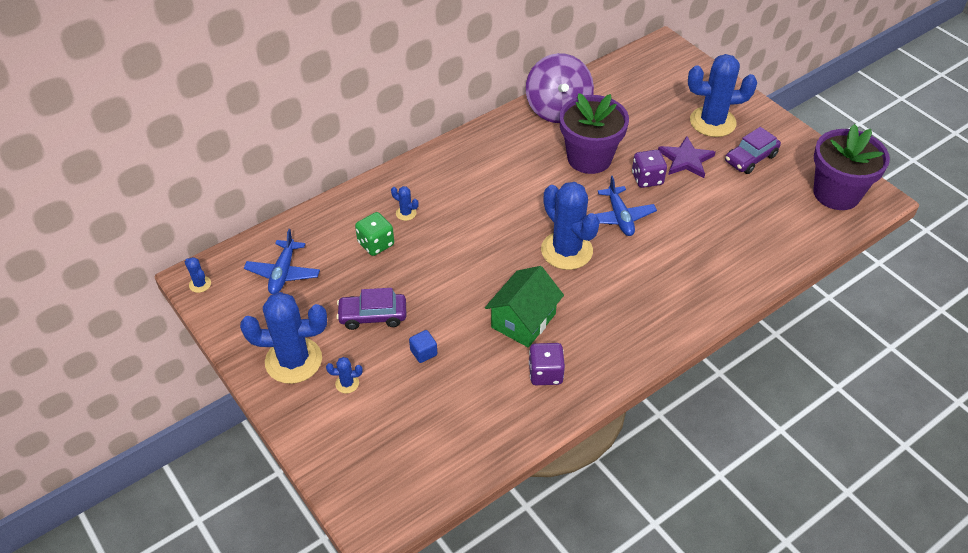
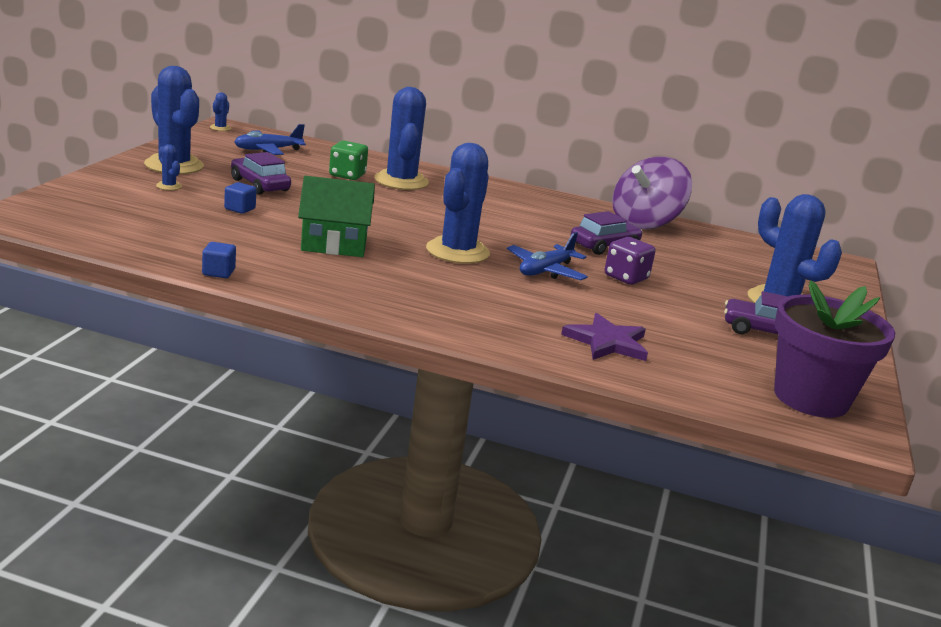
camera: 50 degrees right, 25 degrees down
blue cactus [391,186,418,221] -> blue cactus [374,87,429,190], size x2.44
purple dice [529,343,565,385] -> none
purple flower pot [559,93,629,174] -> purple car [571,211,643,255]
purple star [658,136,715,178] -> purple star moved to [561,313,648,361]
none -> blue cube [202,242,236,278]

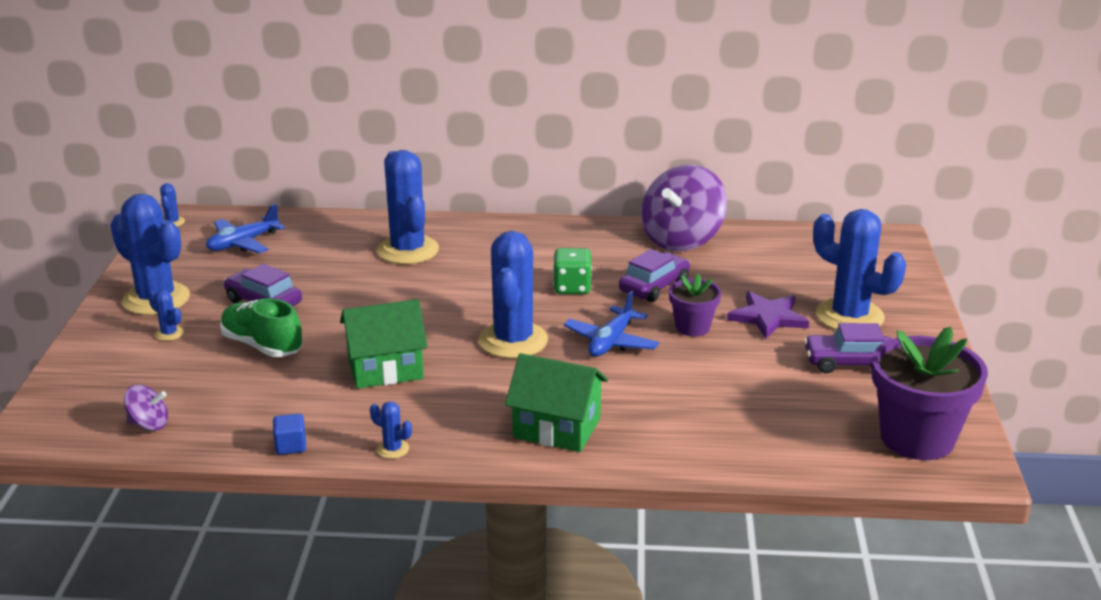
camera: 10 degrees left, 5 degrees up
blue cube [224,182,256,214] -> green shoe [220,298,303,357]
green dice [329,141,368,180] -> green dice moved to [553,248,592,294]
purple star [561,313,648,361] -> purple star moved to [727,291,809,339]
purple dice [605,237,656,285] -> purple flower pot [669,274,721,336]
none -> purple spinning top [124,385,168,431]
none -> blue cactus [370,402,412,459]
none -> green house [505,353,608,452]

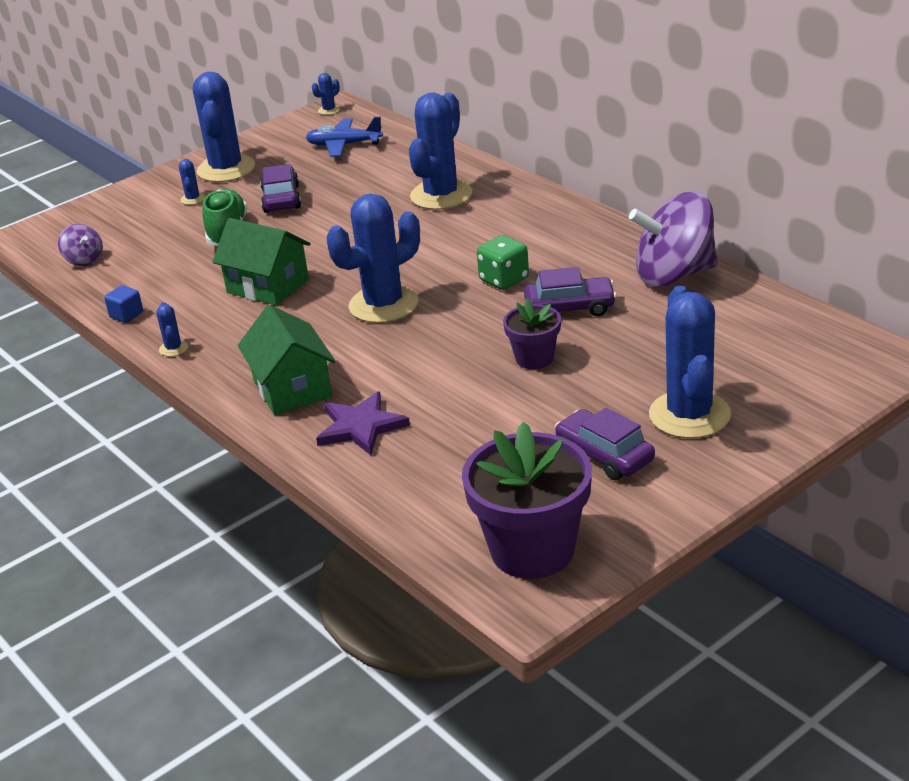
camera: 50 degrees right, 5 degrees up
blue plane [564,291,659,357] -> none
purple star [727,291,809,339] -> purple star moved to [316,391,410,455]

